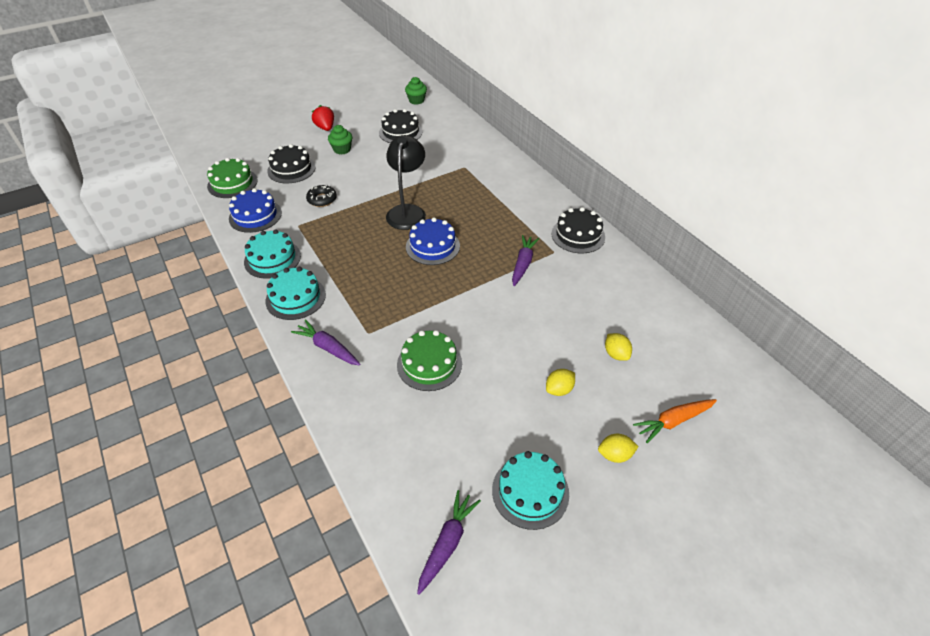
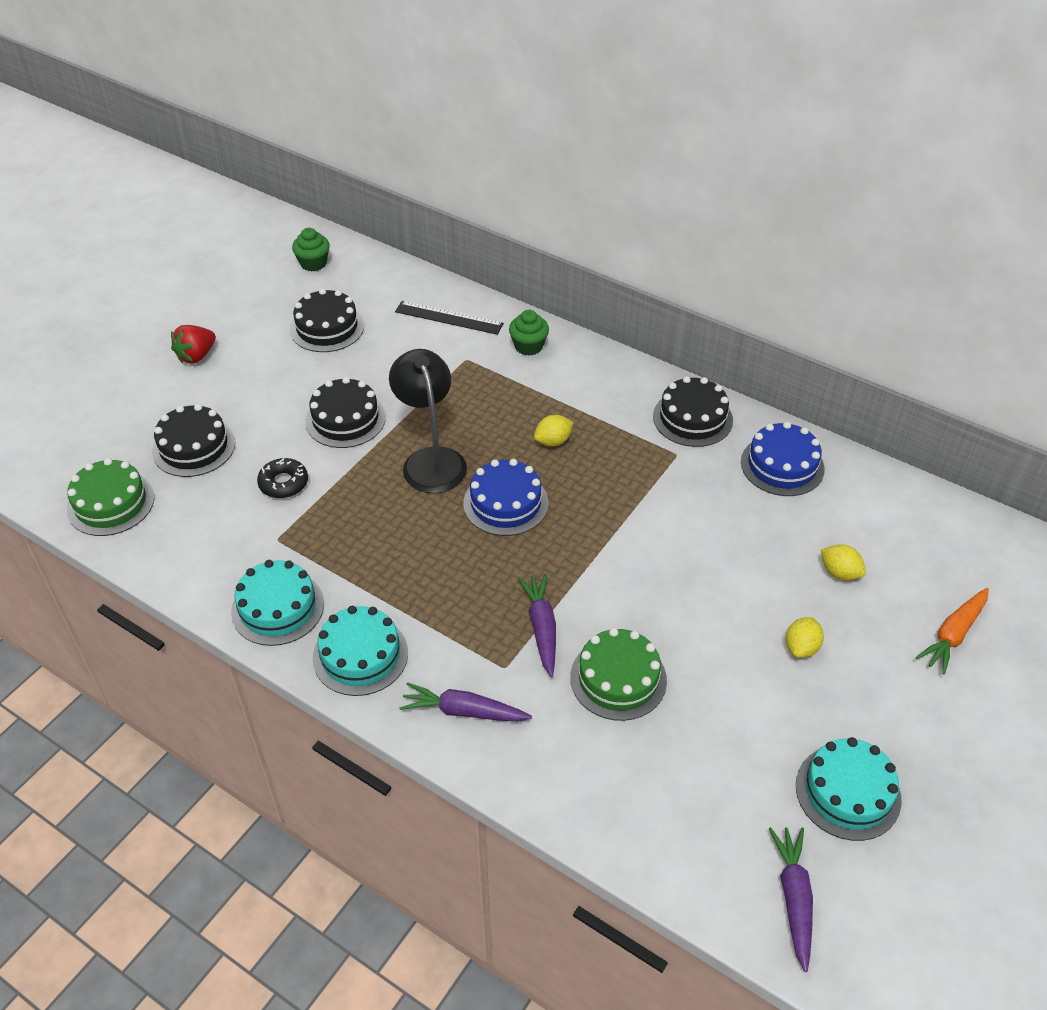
camera: 25 degrees left, 0 degrees up
blue cake [229,188,282,233] -> blue cake moved to [741,422,825,496]
red strawberry [311,105,334,131] -> red strawberry turned 90 degrees counterclockwise [171,325,216,363]
green cupcake [328,125,352,154] -> green cupcake moved to [509,310,549,356]
purple carrot [512,235,539,286] -> purple carrot moved to [518,573,556,677]
yellow lemon [598,434,639,463] -> yellow lemon moved to [534,415,574,446]
none -> black cake [305,377,386,448]
none -> black ruler [395,301,504,335]

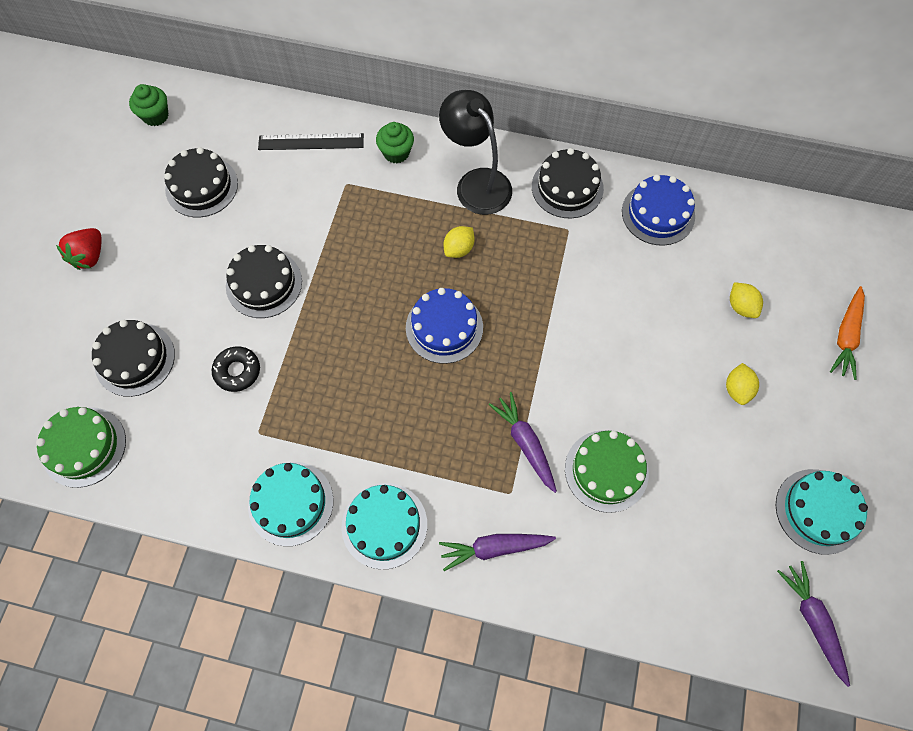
camera: 20 degrees left, 20 degrees up
black lamp [389,349,467,493] -> black lamp moved to [439,90,512,215]
yellow lemon [821,544,866,581] -> yellow lemon turned 45 degrees clockwise [730,282,763,318]

